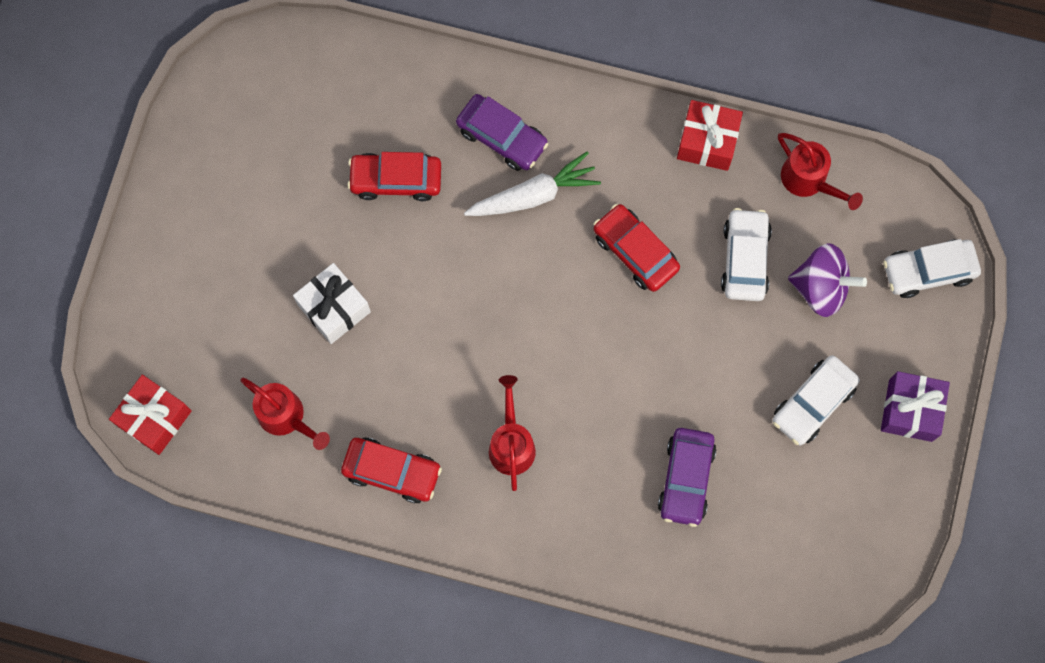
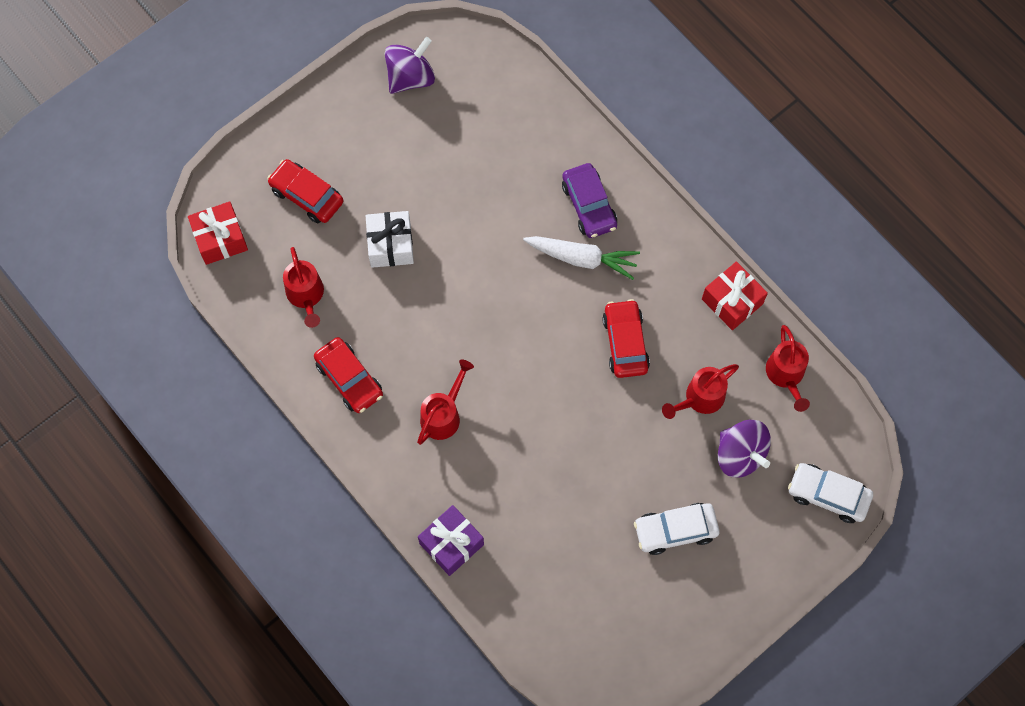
camera: 35 degrees right, 5 degrees down
red car [347,152,441,201] -> red car moved to [267,159,344,223]
purple car [658,428,716,527] -> none
white car [721,208,772,301] -> red watering can [662,364,739,419]
purple gift [881,371,950,442] -> purple gift moved to [418,505,484,576]
none -> purple spinning top [385,37,435,94]

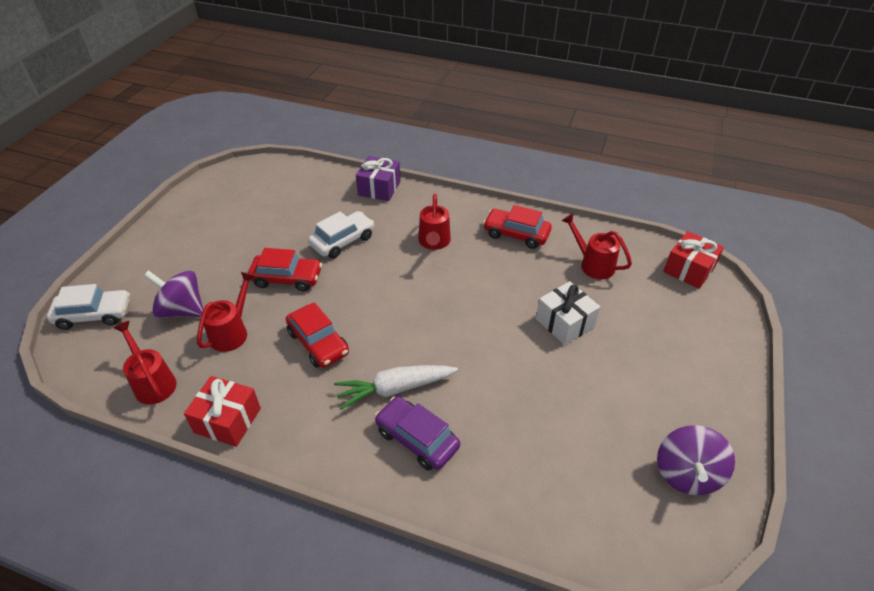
camera: 150 degrees right, 25 degrees down
red car [267,159,344,223] -> red car moved to [248,248,322,291]
white car [634,503,720,555] -> white car moved to [308,211,375,259]

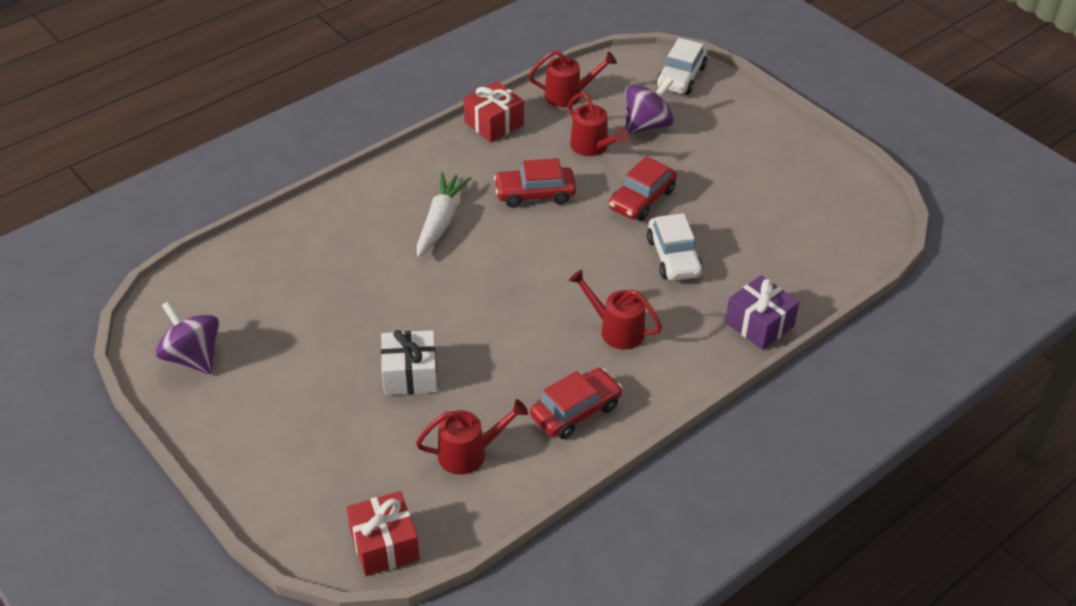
camera: 120 degrees right, 0 degrees up
purple car [375,397,460,471] -> none

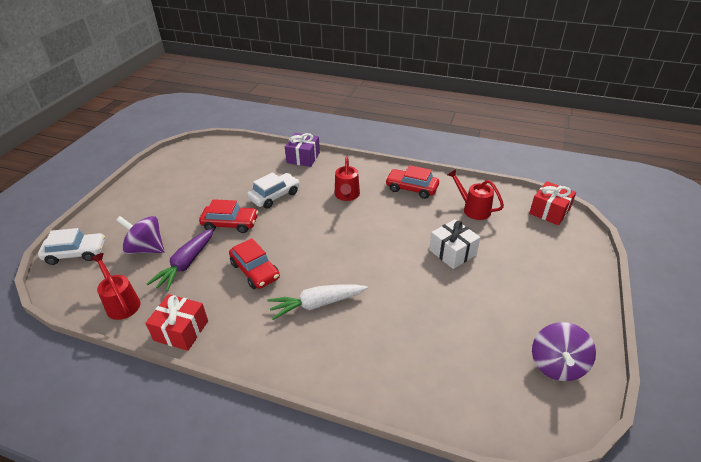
camera: 120 degrees left, 5 degrees down
red watering can [568,92,629,156] -> purple carrot [147,228,214,292]

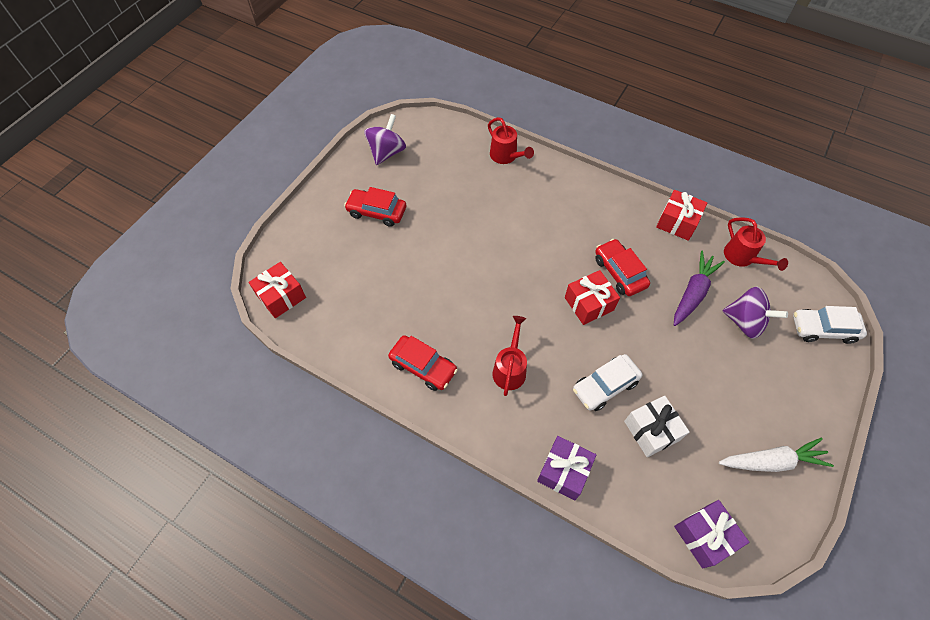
camera: 170 degrees left, 20 degrees up
red car [199,199,258,233] -> red car moved to [344,187,406,227]
white carrot [268,284,368,320] -> white carrot moved to [719,438,834,472]
white gift [429,219,480,269] -> white gift moved to [624,396,690,457]
red watering can [448,169,504,220] -> red watering can moved to [488,117,534,164]
none -> red gift [565,270,620,325]
none -> purple gift [674,500,749,568]

